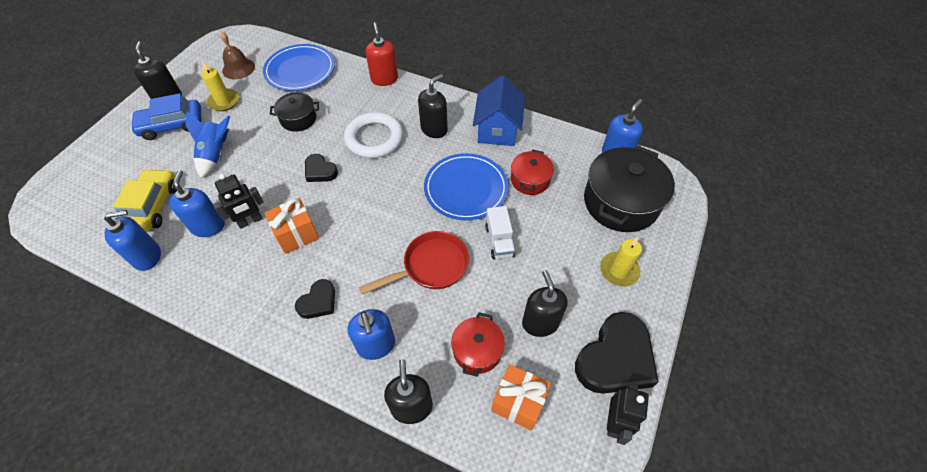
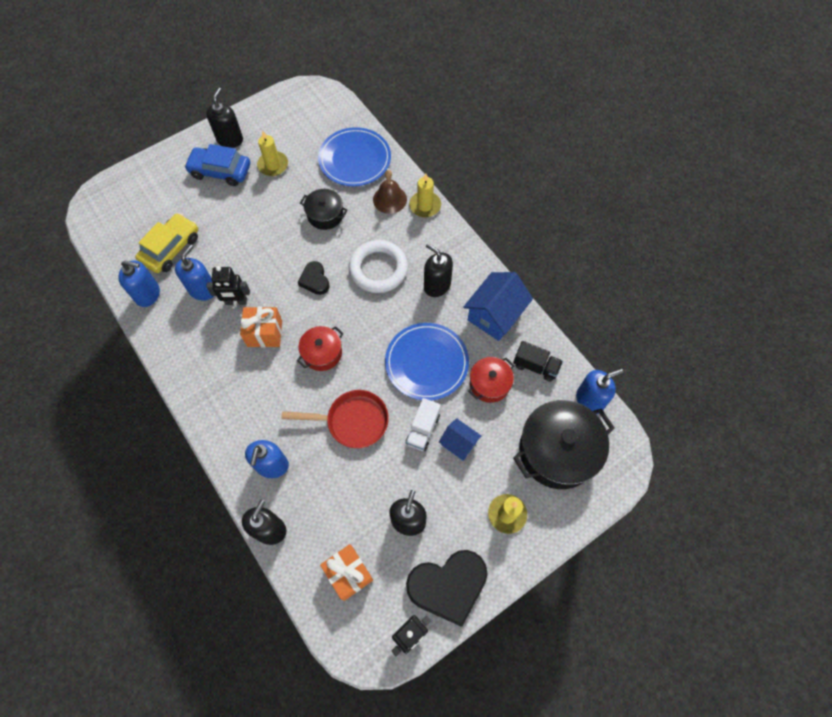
camera: 30 degrees right, 10 degrees up
blue rocket [185,111,230,178] -> none
brown bell [220,32,255,79] -> brown bell moved to [373,170,407,214]
black heart [295,279,335,319] -> none
red soap dispenser [366,22,398,86] -> yellow candle [409,174,441,217]
black soap dispenser [418,74,448,138] -> black soap dispenser turned 120 degrees counterclockwise [424,243,453,297]
red pot [451,312,505,377] -> red pot moved to [297,326,344,371]
none -> blue house [439,418,482,460]
none -> black truck [513,341,563,382]

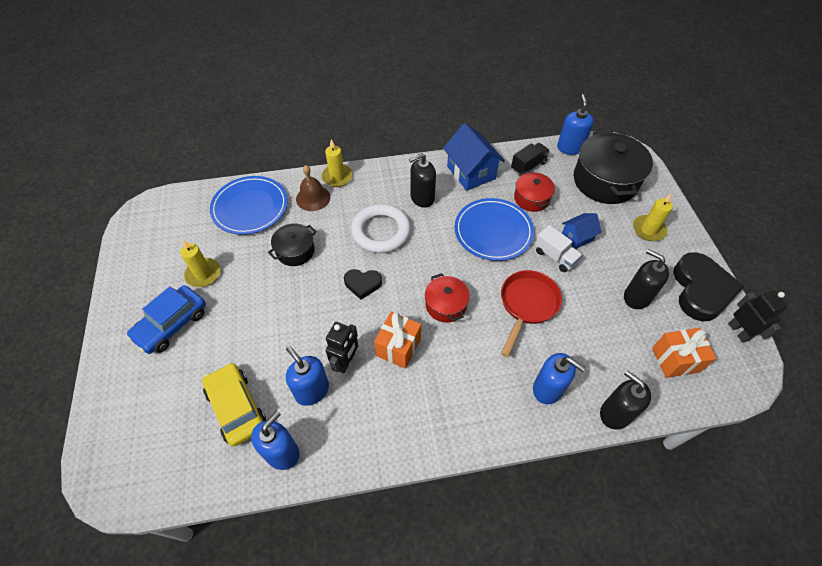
camera: 65 degrees left, 10 degrees down
black soap dispenser [206,88,243,148] -> none

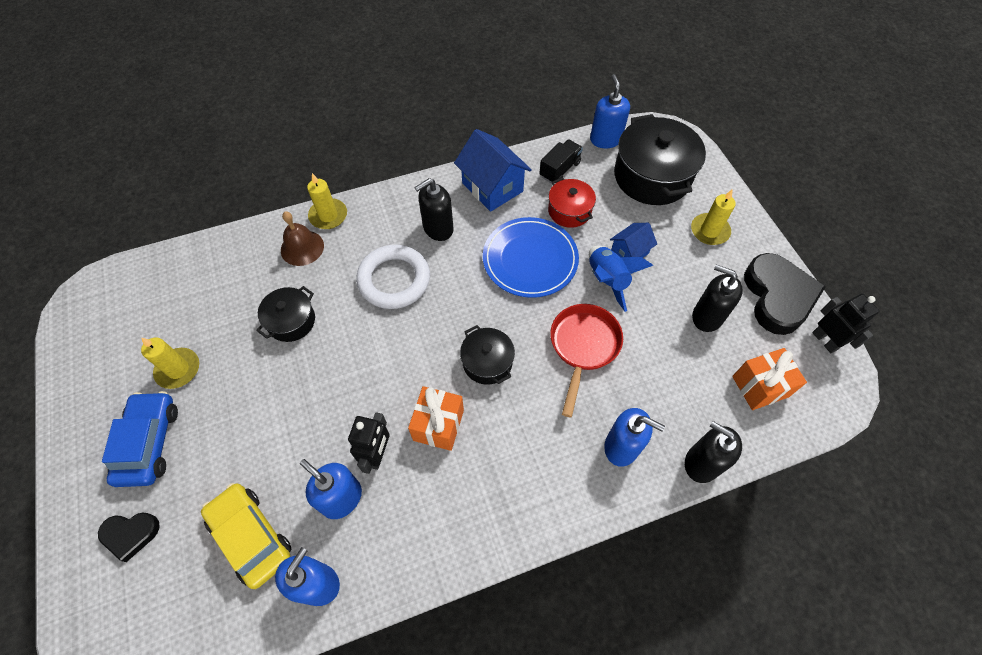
camera: 10 degrees left, 5 degrees up
blue car [126,285,206,354] -> blue car turned 150 degrees clockwise [102,391,178,487]
blue plate [210,176,288,235] -> none
black heart [344,269,382,300] -> black heart moved to [98,512,159,562]
red pot [425,273,470,323] -> black pot [460,325,515,385]
white truck [535,225,582,272] -> blue rocket [589,246,653,312]

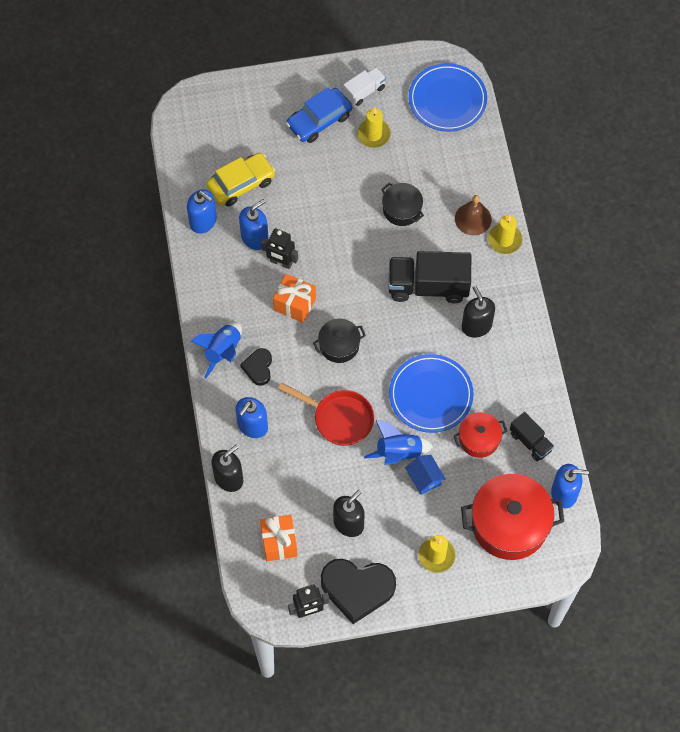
camera: 100 degrees right, 5 degrees up
black heart [98,512,159,562] -> black heart moved to [240,348,272,386]
blue car [102,391,178,487] -> blue car turned 135 degrees clockwise [286,87,352,143]
white ring [356,245,430,309] -> black truck [388,251,471,303]
blue house [454,129,532,212] -> none
black pot [614,114,706,205] -> red pot [461,474,564,560]
none -> blue rocket [190,322,242,378]
none -> white truck [343,67,386,106]
none -> blue plate [409,63,487,132]

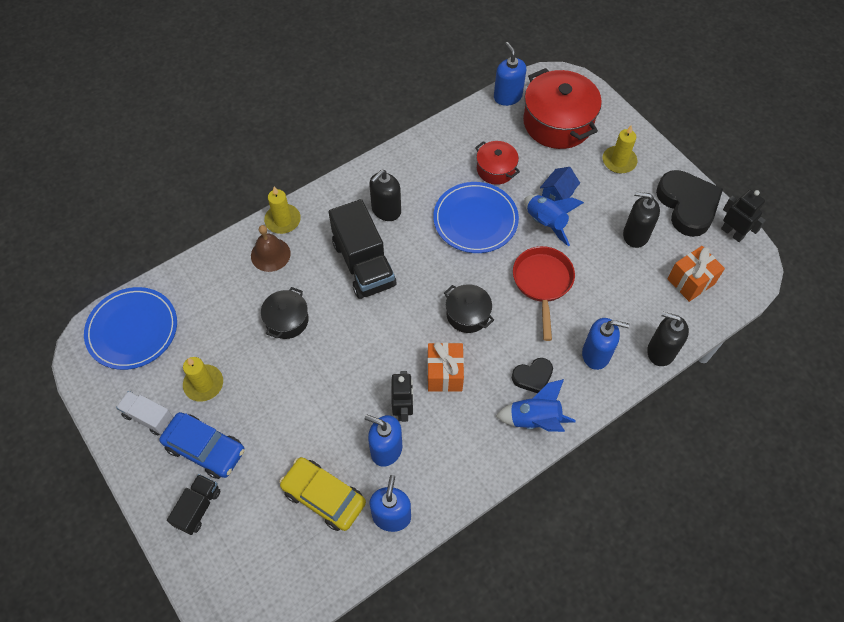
camera: 115 degrees left, 5 degrees down
black truck [510,412,554,461] -> black truck moved to [167,474,220,535]

